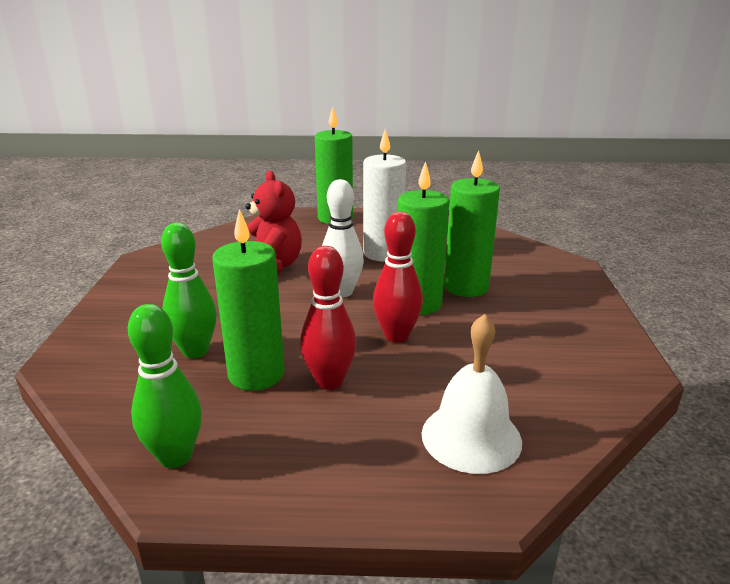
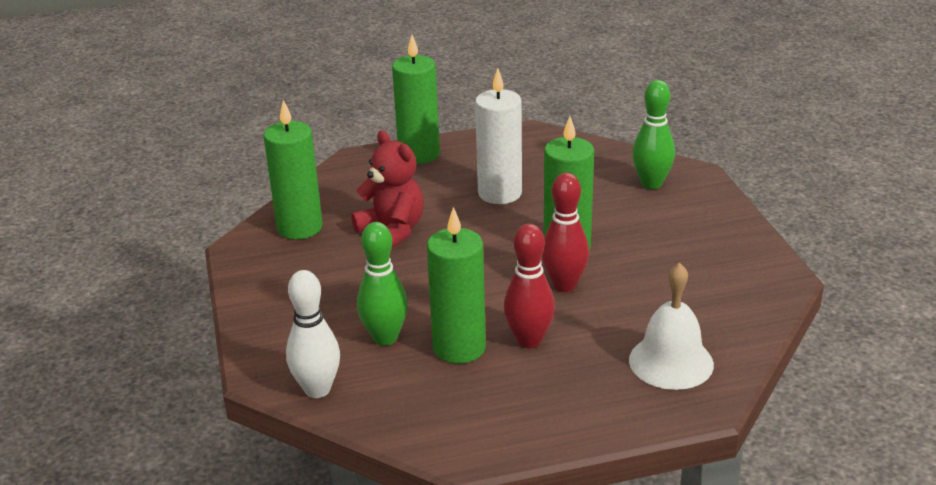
camera: 15 degrees left, 5 degrees up
green bowling pin [128,304,202,468] -> green bowling pin moved to [632,80,675,189]
white bowling pin [322,179,364,297] -> white bowling pin moved to [286,270,340,398]
green candle [444,150,500,297] -> green candle moved to [263,100,323,240]

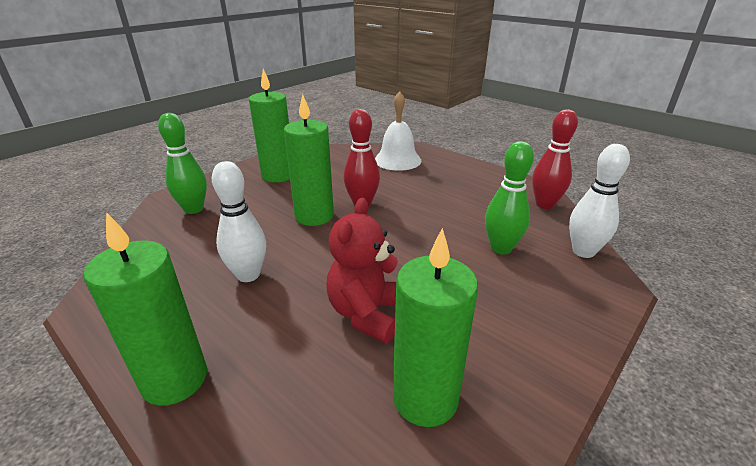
camera: 125 degrees left, 0 degrees up
green candle [427,207,486,364] -> green candle moved to [249,69,290,183]
white candle [475,68,522,204] -> white bowling pin [212,161,266,282]
red bowling pin [504,224,555,348] -> red bowling pin moved to [532,109,578,209]

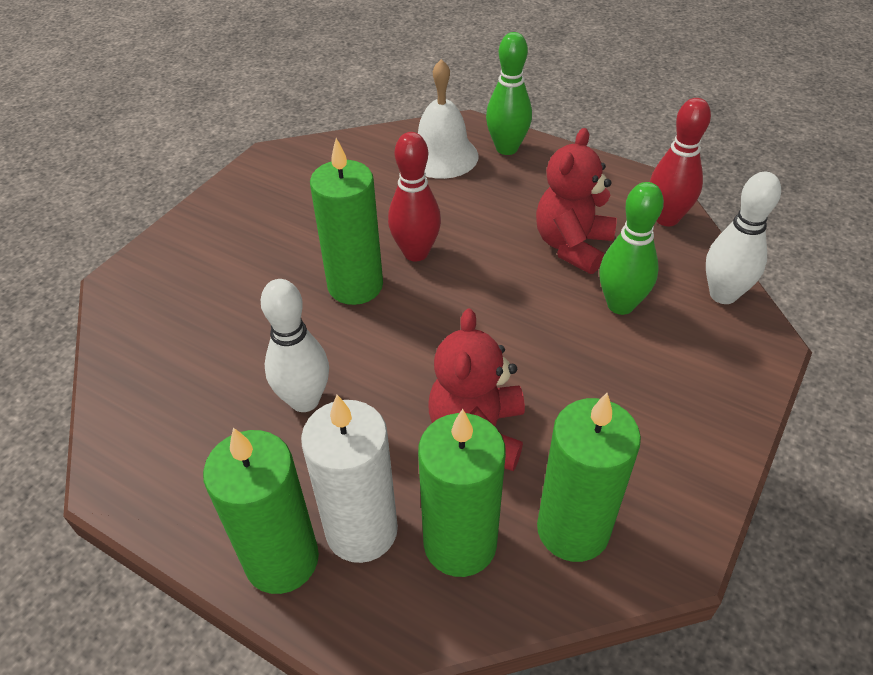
camera: 10 degrees left, 15 degrees up
green bowling pin [158,113,207,214] -> green bowling pin moved to [486,32,532,155]
green candle [249,69,290,183] -> green candle moved to [418,409,506,577]
none -> white candle [301,395,398,563]
none -> red teddy bear [536,128,617,274]

